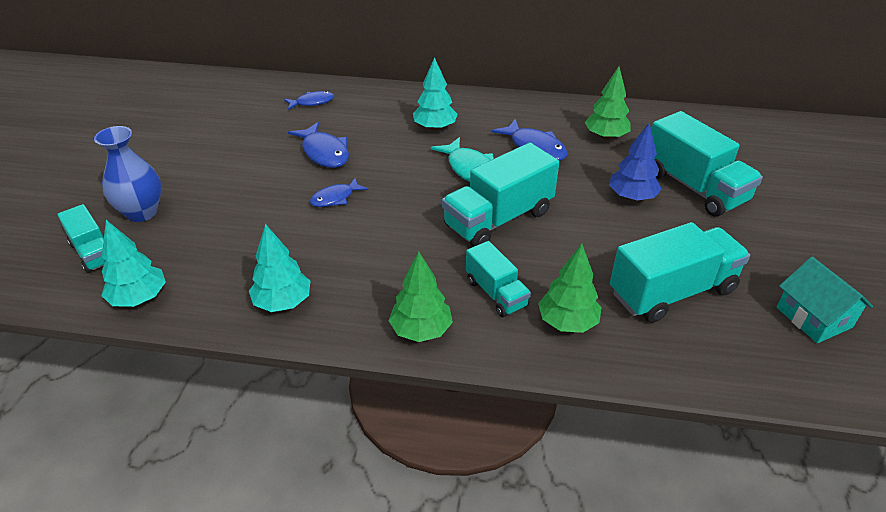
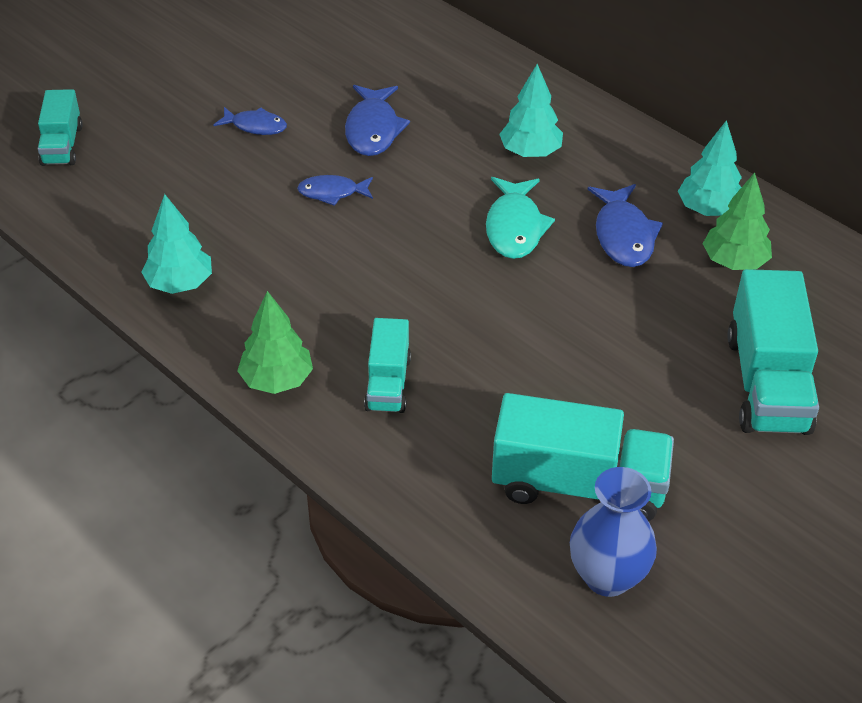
camera: 35 degrees right, 5 degrees up
blue vase [94,126,162,222] -> blue vase moved to [570,467,657,597]
turquoise tree [101,220,166,307] -> turquoise tree moved to [678,120,742,216]
blue fish [284,91,334,110] -> blue fish moved to [214,107,287,135]
turquoise truck [442,143,559,247] -> none
green tree [538,244,602,333] -> none
blue tree [609,123,662,201] -> none
turquoise house [776,257,873,343] -> none

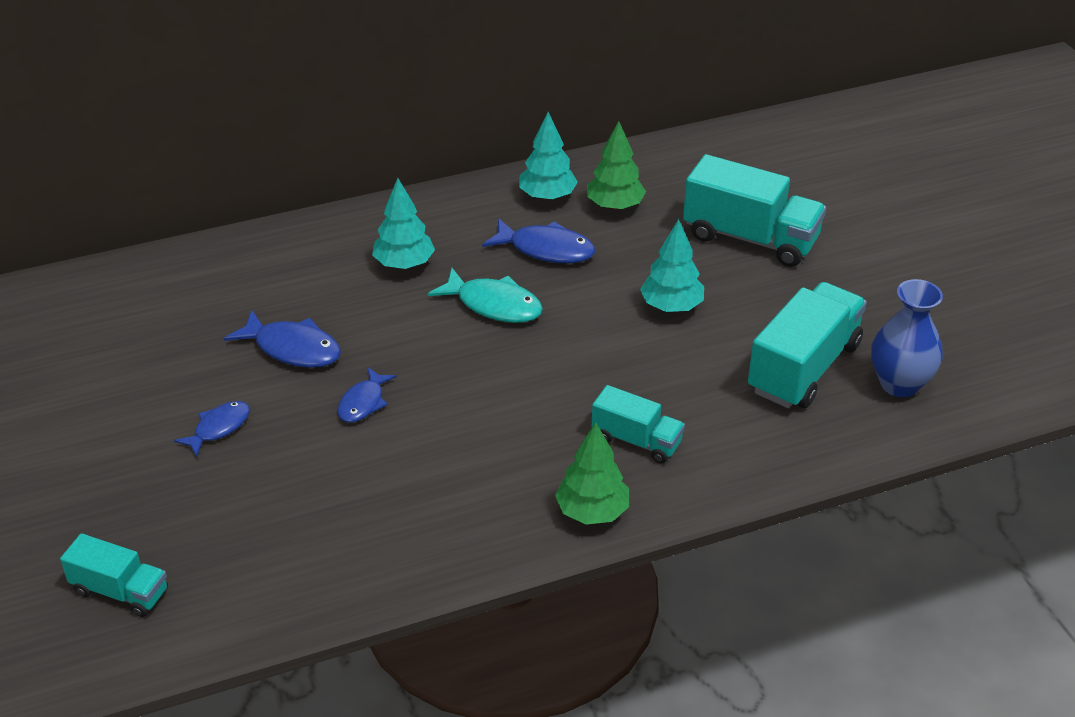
camera: 65 degrees left, 5 degrees down
turquoise tree [141,194,212,294] -> turquoise tree moved to [640,219,704,312]

